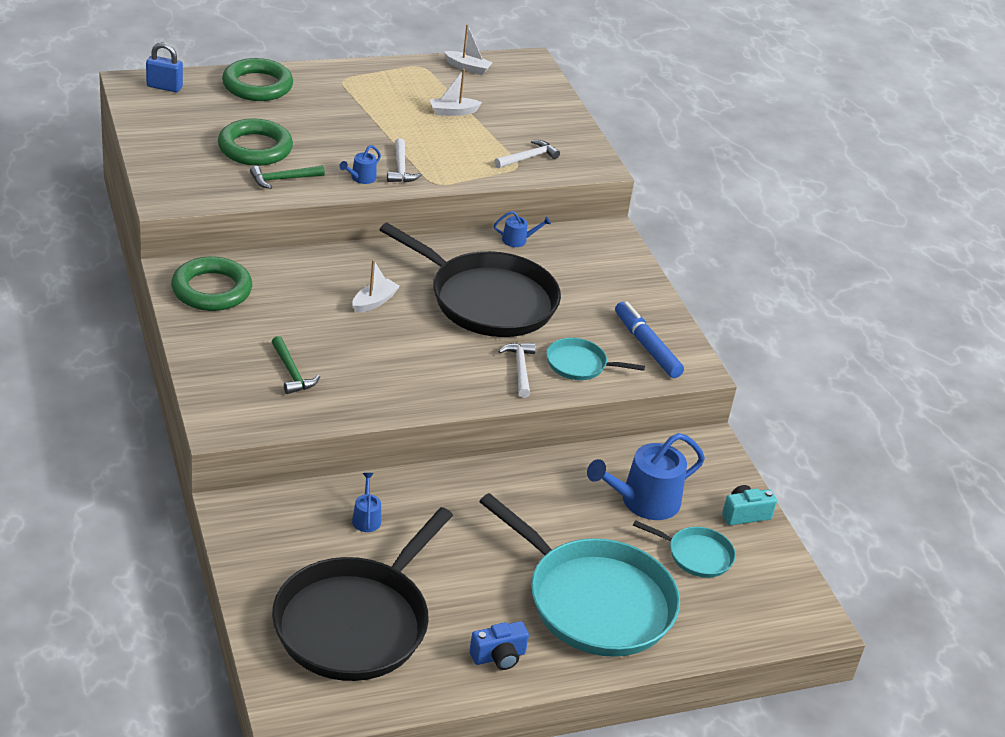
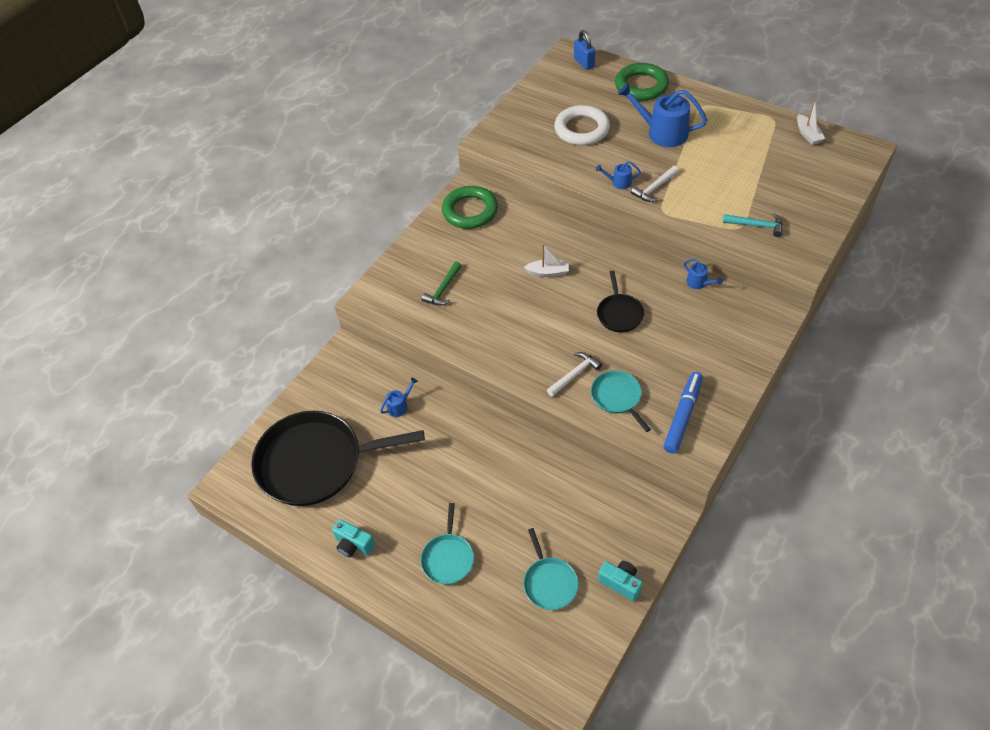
camera: 60 degrees right, 15 degrees up
green ring [218,119,293,166] -> white ring [554,105,610,145]
green hammer [250,165,325,189] -> none
black pan [379,223,561,337] -> black pan [597,270,644,332], size x0.46
white boat [430,69,482,116] -> none
blue camera [469,621,529,670] -> turquoise camera [332,519,375,558]
turquoise pan [479,493,680,657] -> turquoise pan [421,503,474,584], size x0.46
white hammer [494,140,560,168] -> turquoise hammer [723,213,783,237]
blue watering can [587,433,705,520] -> blue watering can moved to [618,83,707,147]

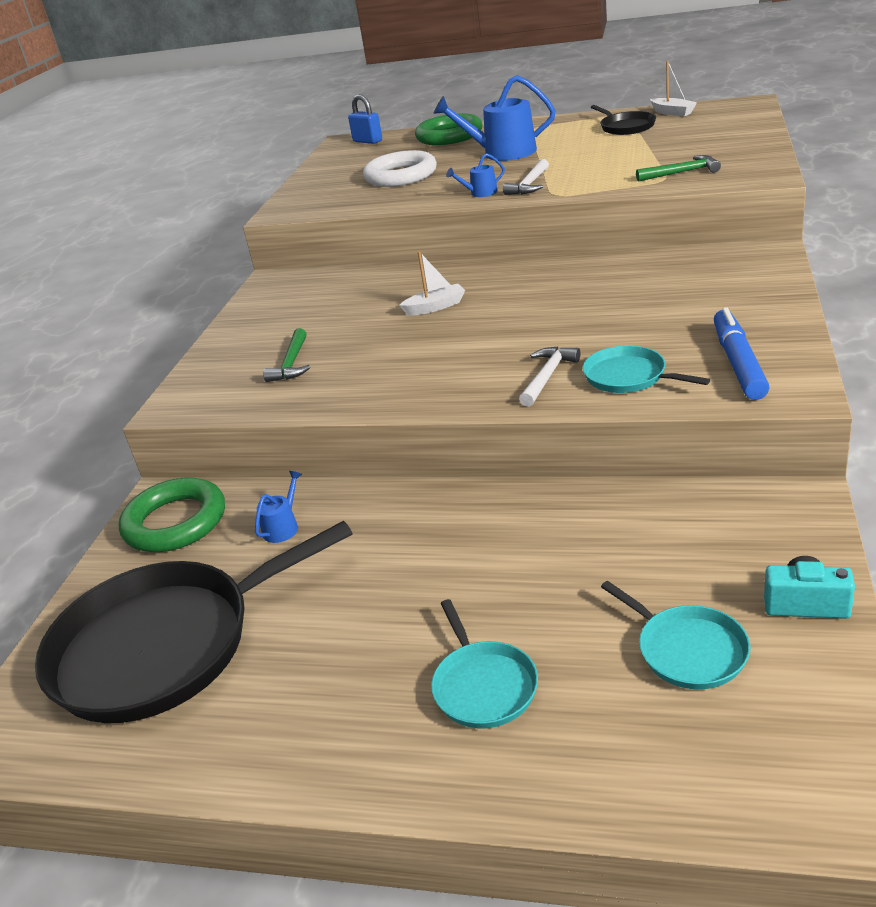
camera: 20 degrees left, 20 degrees down
turquoise camera [332,519,375,558] -> none
green ring [442,186,498,229] -> green ring moved to [119,477,225,552]
black pan [597,270,644,332] -> black pan moved to [591,105,656,135]
blue watering can [684,259,723,289] -> none
turquoise hammer [723,213,783,237] -> green hammer [636,155,721,182]

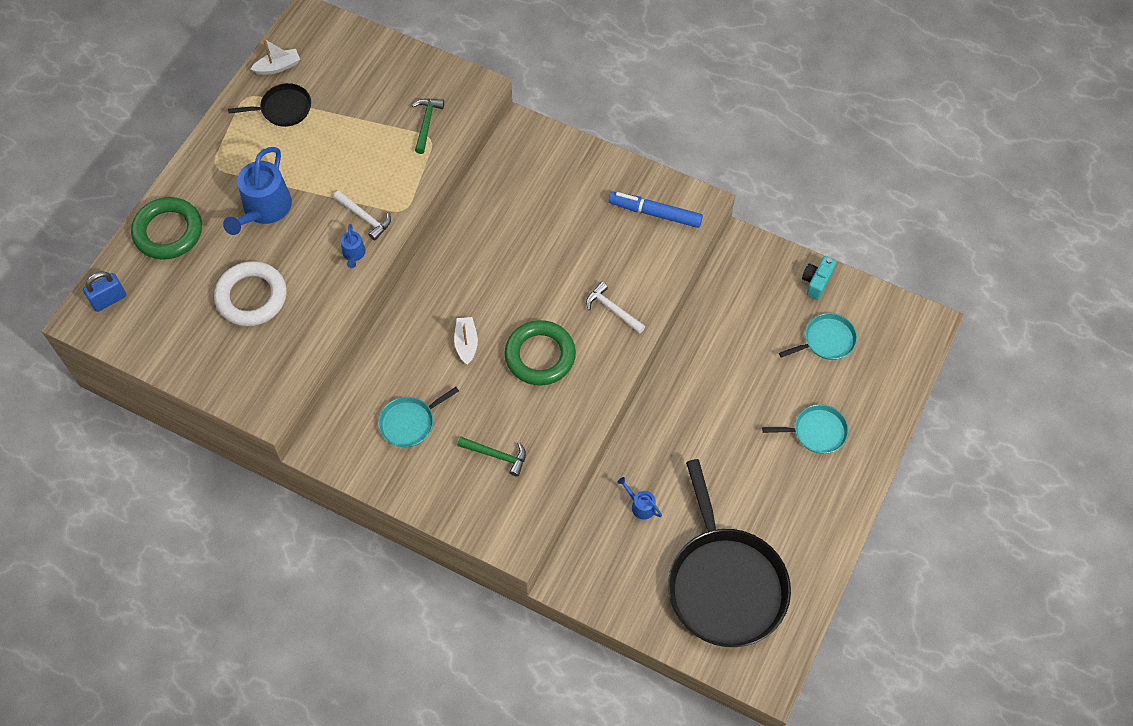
camera: 80 degrees left, 30 degrees up
green ring [119,477,225,552] -> green ring moved to [504,320,576,386]
turquoise pan [583,346,710,393] -> turquoise pan moved to [378,387,459,447]

